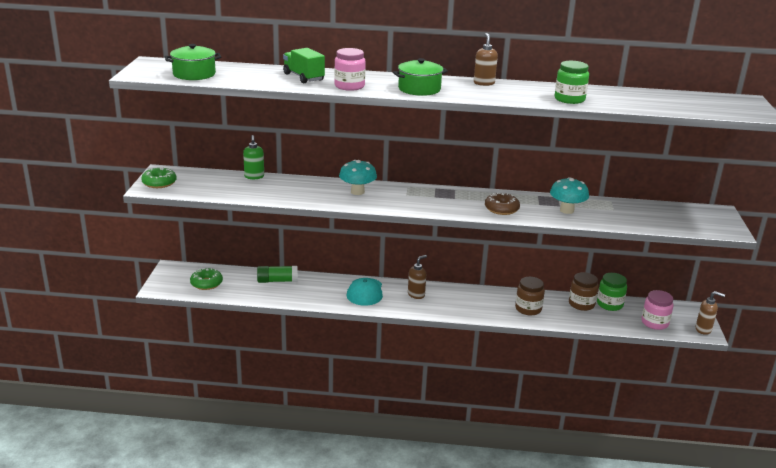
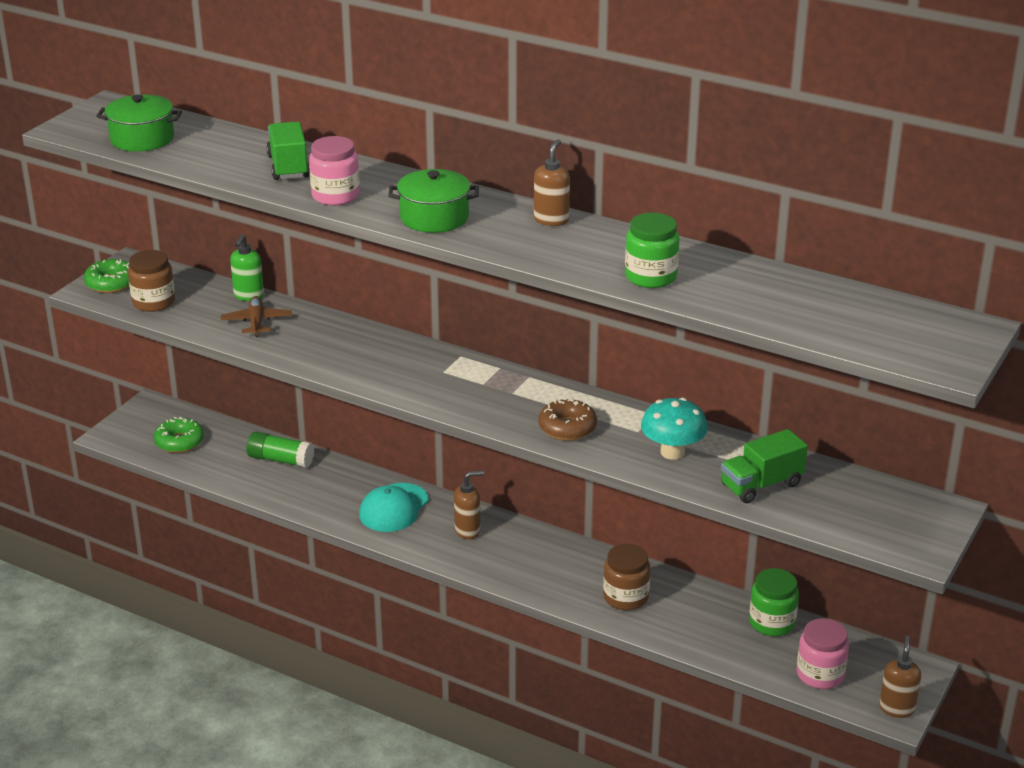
camera: 25 degrees right, 5 degrees up
turquoise mushroom [339,160,377,195] -> none
brown jar [569,272,599,311] -> brown jar moved to [128,250,175,312]
brown soap dispenser [695,291,725,335] -> brown soap dispenser turned 120 degrees counterclockwise [879,635,921,718]
none -> brown plane [221,296,292,337]
none -> green truck [721,429,808,503]

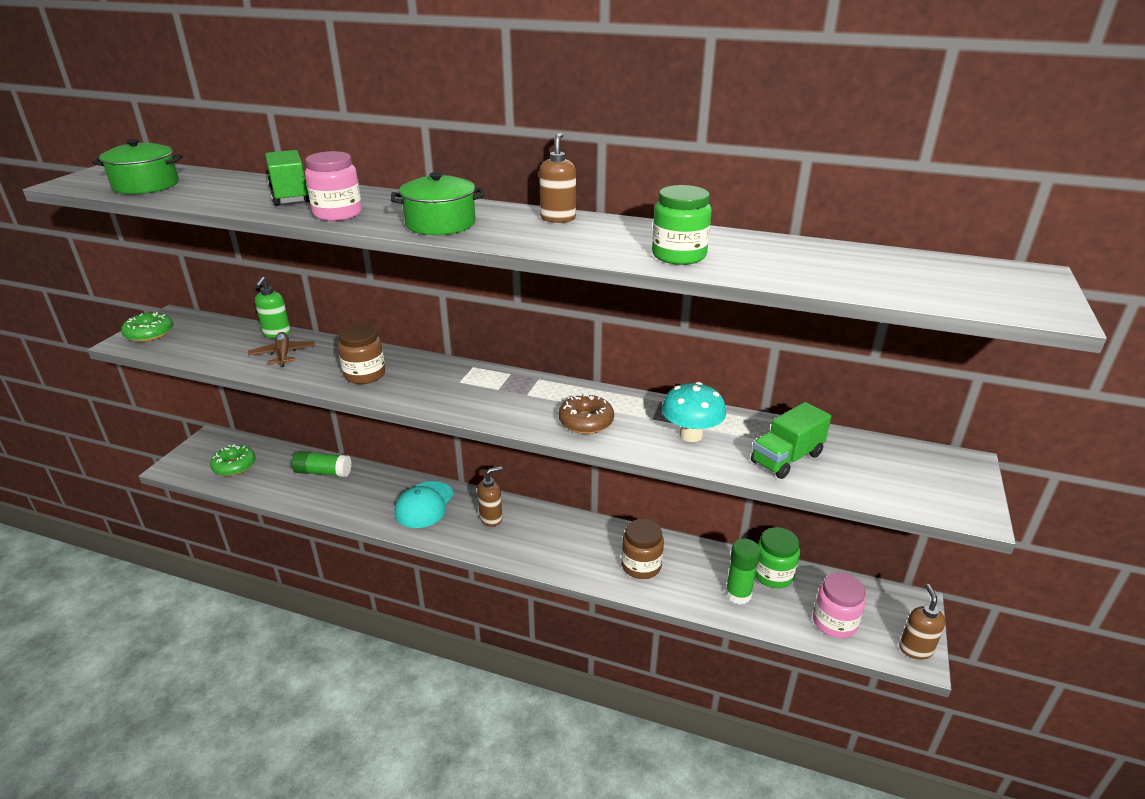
camera: 10 degrees left, 0 degrees up
brown jar [128,250,175,312] -> brown jar moved to [338,324,385,384]
none -> green glue stick [725,539,761,605]

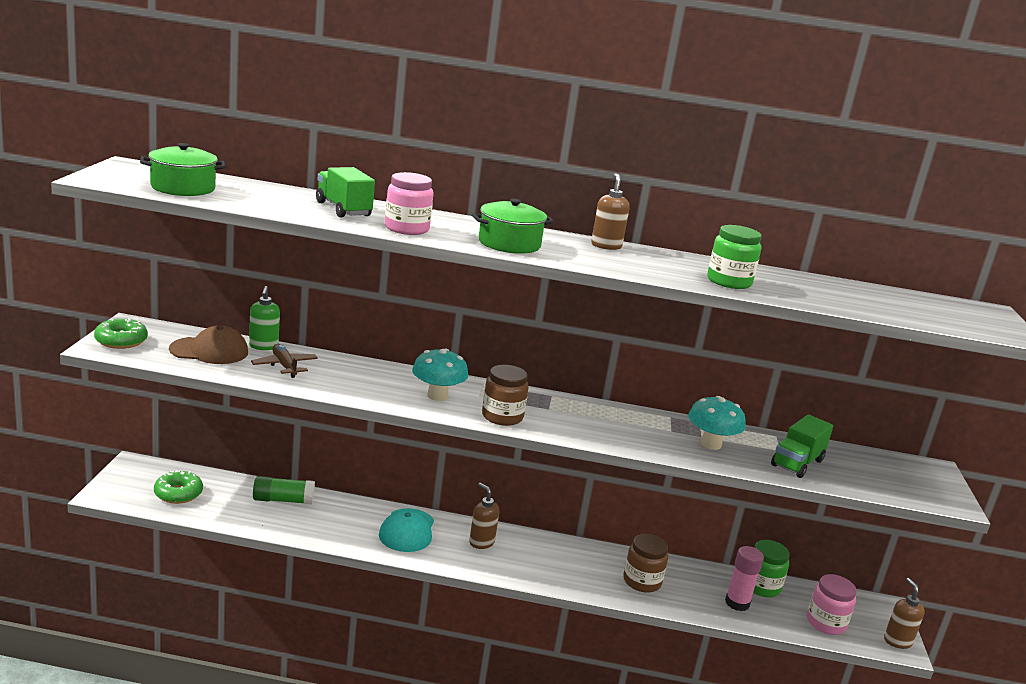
camera: 15 degrees left, 10 degrees down
brown jar [338,324,385,384] -> brown jar moved to [482,365,529,426]
brown soap dispenser [477,466,503,527] -> brown soap dispenser turned 90 degrees counterclockwise [469,483,499,549]
brown donut [558,394,614,434] -> none
green glue stick [725,539,761,605] -> pink glue stick [725,546,764,611]
none -> brown cap [169,326,248,364]
none -> turquoise mushroom [412,348,469,401]

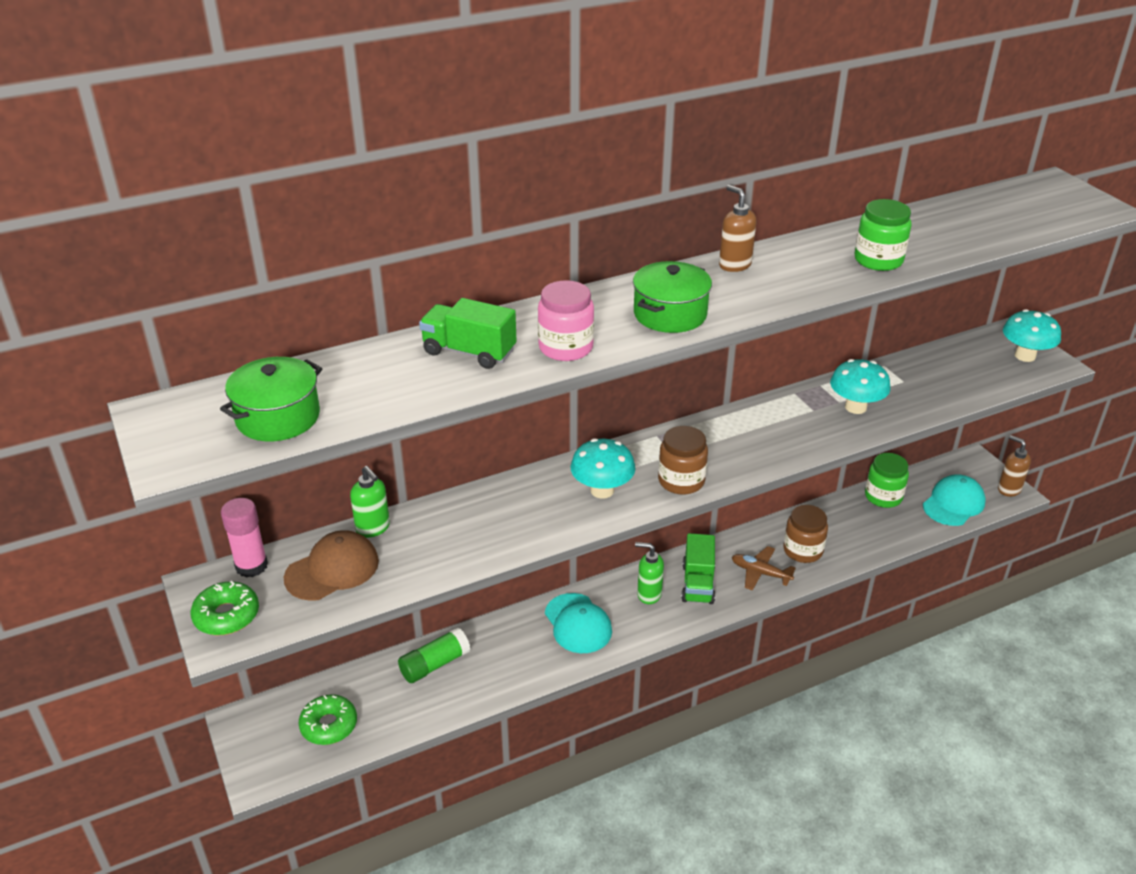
camera: 30 degrees left, 15 degrees up
brown plane [251,344,318,378] -> brown plane moved to [732,546,796,591]
brown soap dispenser [469,483,499,549] -> green soap dispenser [635,542,664,604]
pink glue stick [725,546,764,611] -> pink glue stick moved to [221,498,268,578]
green truck [771,415,833,478] -> green truck moved to [681,533,715,604]
pink jar [807,574,856,635] -> turquoise cap [923,474,986,526]
none -> turquoise mushroom [1003,309,1061,362]

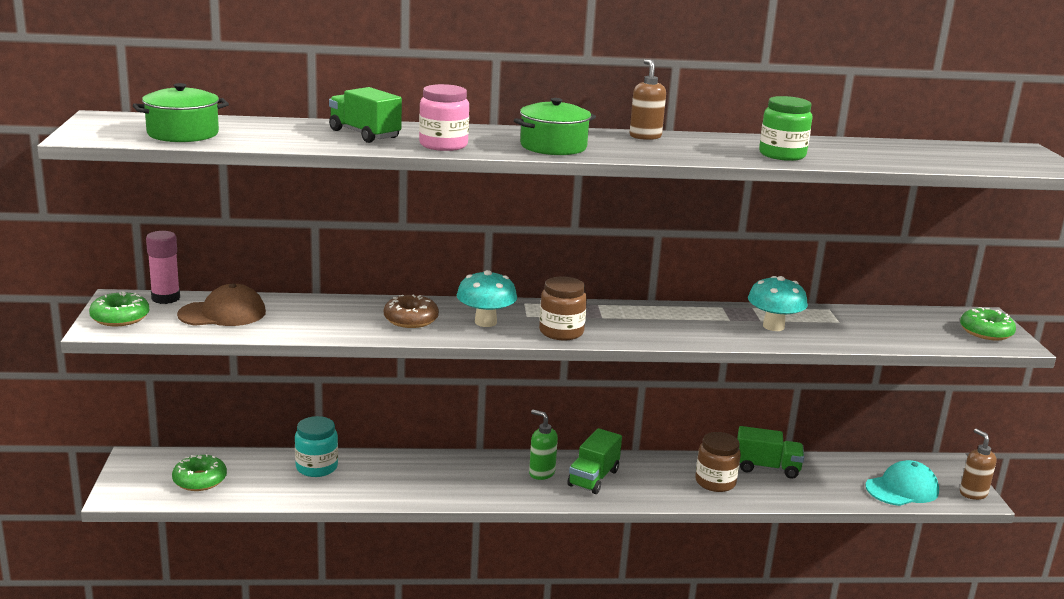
camera: 20 degrees right, 15 degrees down
green soap dispenser [350,466,390,538] -> none
green glue stick [398,627,470,683] -> turquoise jar [295,416,338,477]
turquoise cap [545,593,612,653] -> none
brown plane [732,546,796,591] -> none
green jar [865,453,909,508] -> none
turquoise mushroom [1003,309,1061,362] -> green donut [960,307,1016,340]
none -> brown donut [384,295,439,328]
none -> green truck [737,426,804,479]

